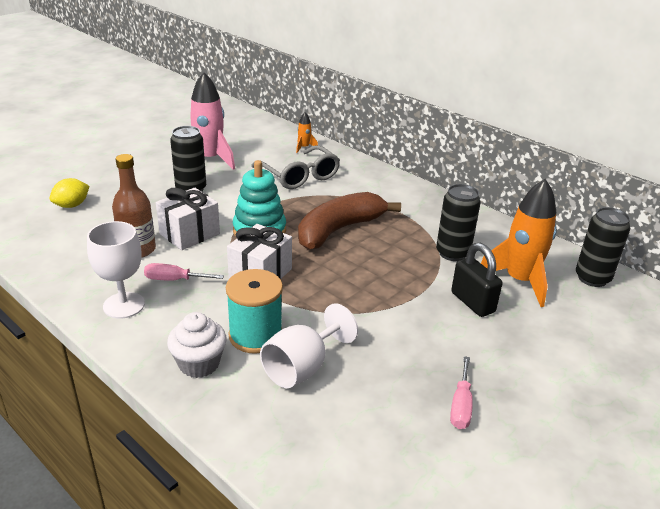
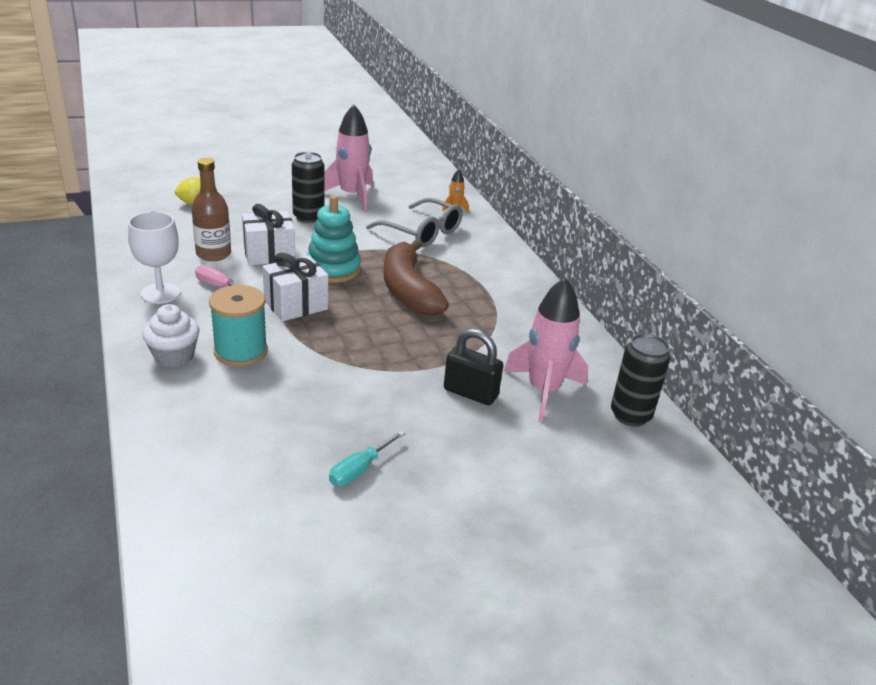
camera: 25 degrees right, 0 degrees up
grey glasses [251,145,340,189] -> grey glasses turned 45 degrees counterclockwise [366,198,462,247]
white goblet [260,303,358,388] -> none
brown banana [298,192,401,250] -> brown banana turned 90 degrees counterclockwise [384,239,449,315]
black can [436,184,481,261] -> none
pink screwdriver [450,356,473,429] -> turquoise screwdriver [329,430,405,486]
black padlock [451,243,503,317] -> black padlock turned 60 degrees counterclockwise [444,329,503,405]
orange rocket [481,179,557,307] -> pink rocket [504,277,588,422]

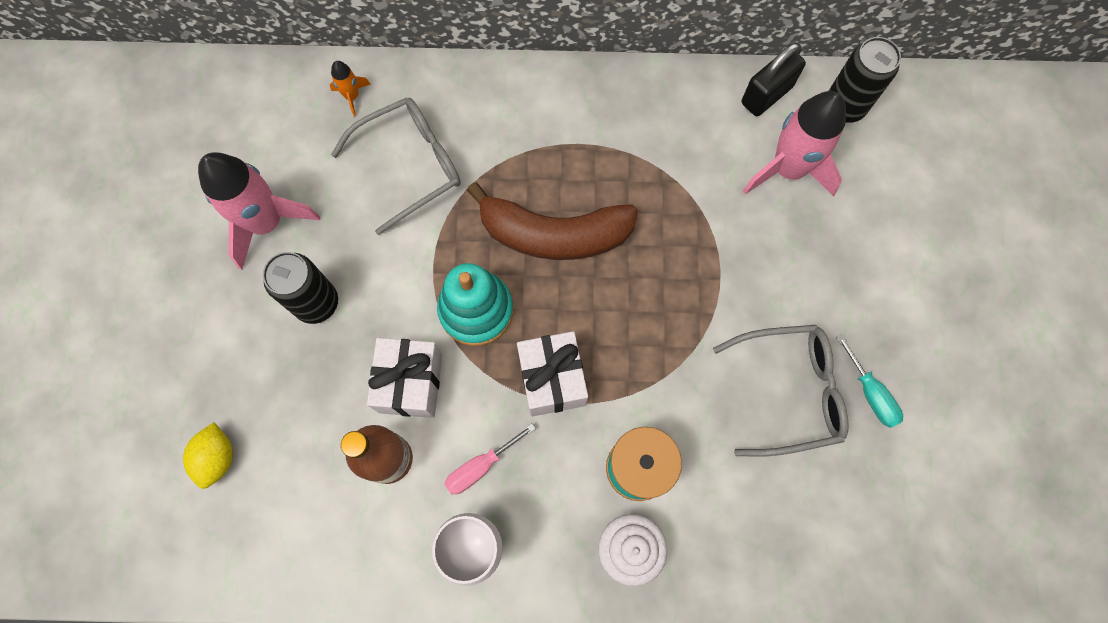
camera: 65 degrees left, 40 degrees up
black padlock [444,329,503,405] -> black padlock moved to [742,42,806,116]
none -> grey glasses [713,325,849,457]

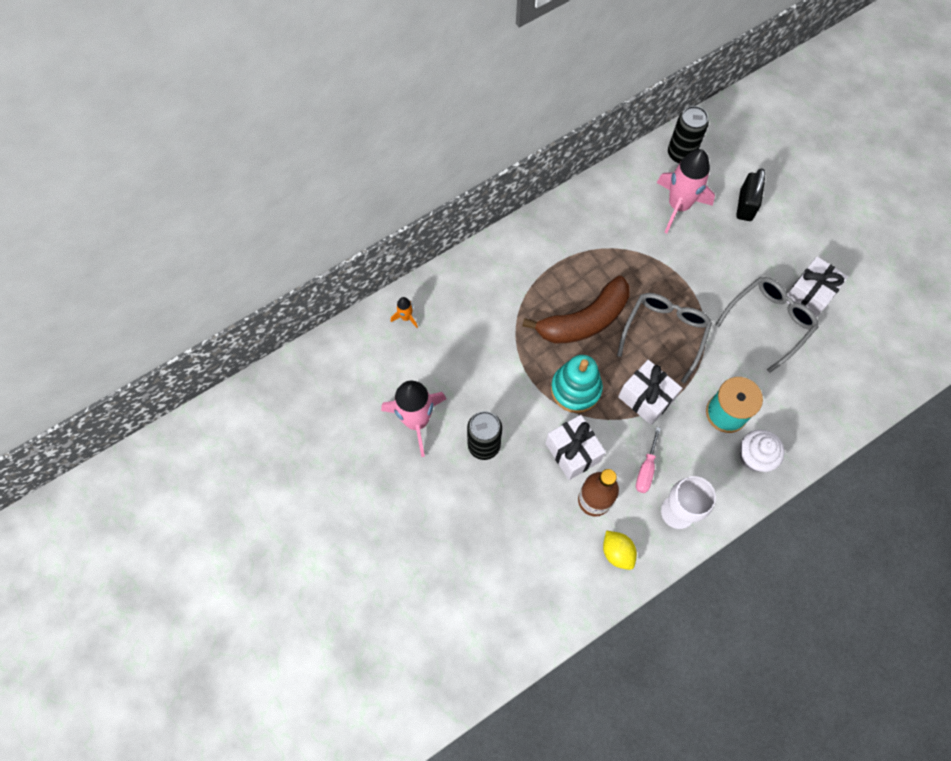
camera: 35 degrees left, 5 degrees down
yellow lemon [183,422,233,489] -> yellow lemon moved to [603,530,637,570]
grey glasses [331,97,461,235] -> grey glasses moved to [617,293,712,383]
black padlock [742,42,806,116] -> black padlock moved to [736,169,765,221]
turquoise screwdriver [836,334,903,428] -> white gift [786,256,848,317]

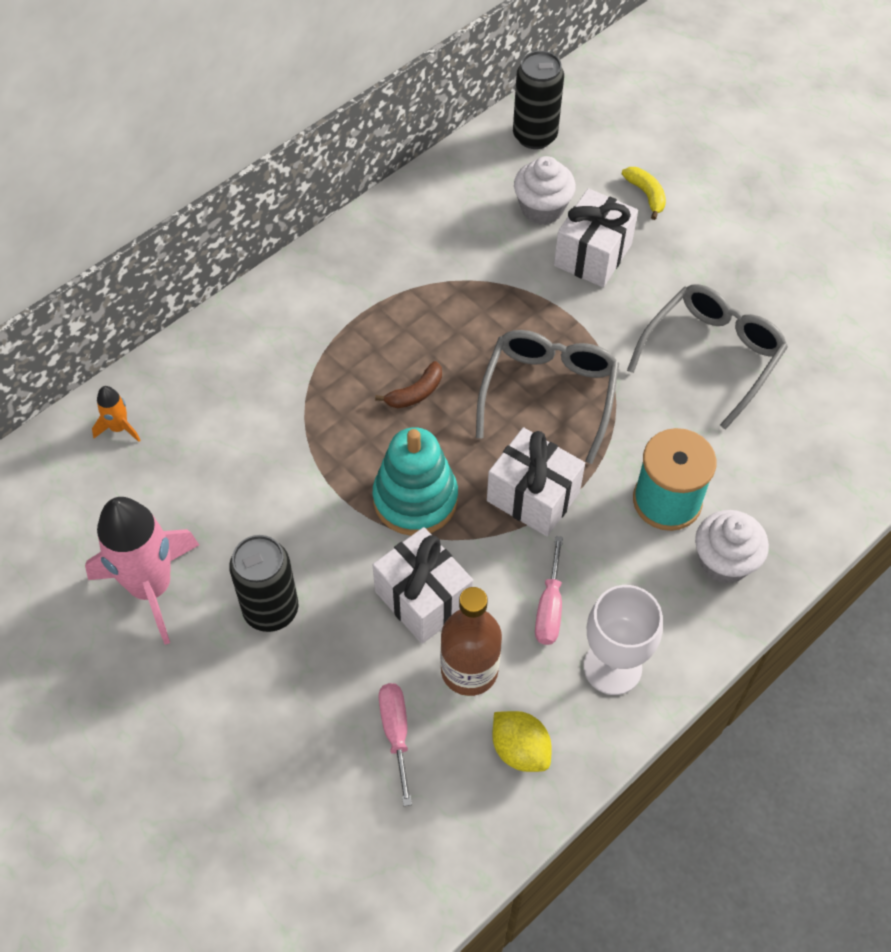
camera: 10 degrees left, 10 degrees down
brown banana [522,276,630,344] -> brown banana [375,361,442,408], size x0.40
pink rocket [657,149,715,233] -> white cupcake [514,156,576,225]
black padlock [736,169,765,221] -> yellow banana [622,167,666,220]
white gift [786,256,848,317] -> white gift moved to [554,188,638,287]
none -> pink screwdriver [379,683,412,806]

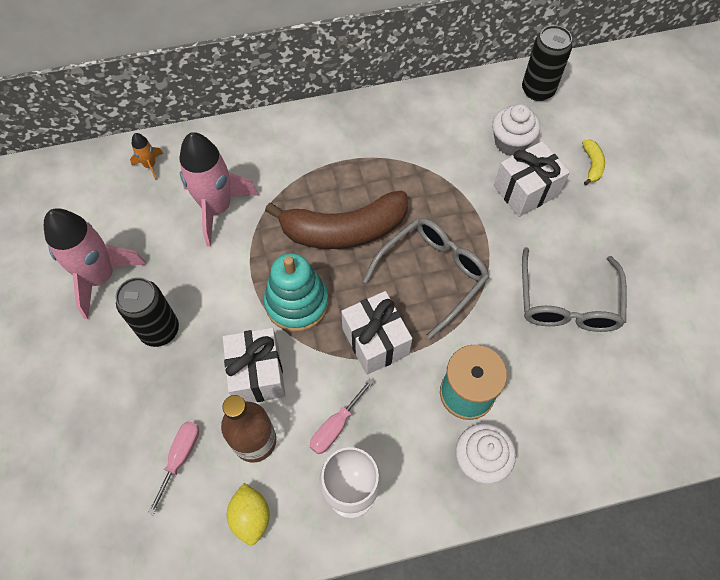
camera: 30 degrees right, 5 degrees up
brown banana [375,361,442,408] -> brown banana [265,191,408,249], size x2.48
grey glasses [627,284,788,430] -> grey glasses turned 120 degrees clockwise [522,247,627,332]
none -> pink rocket [179,132,259,247]

